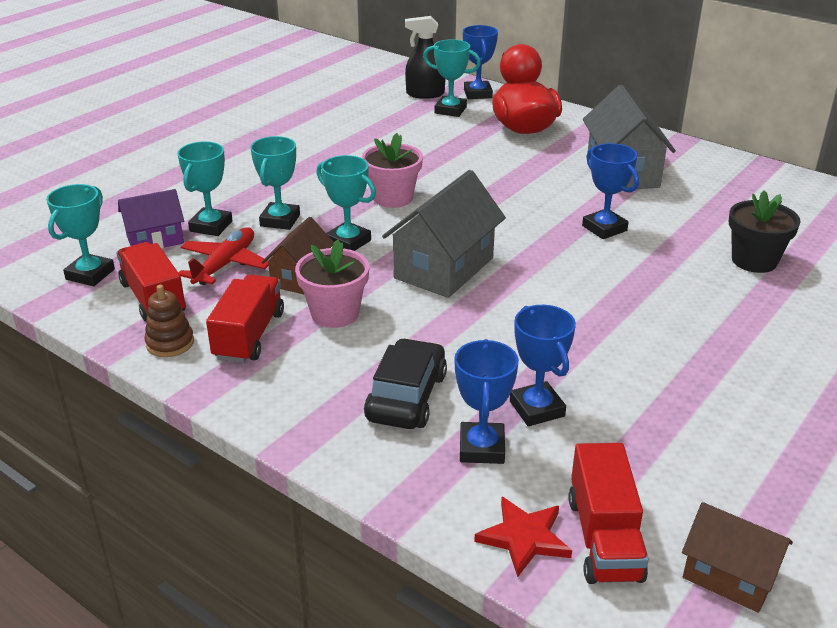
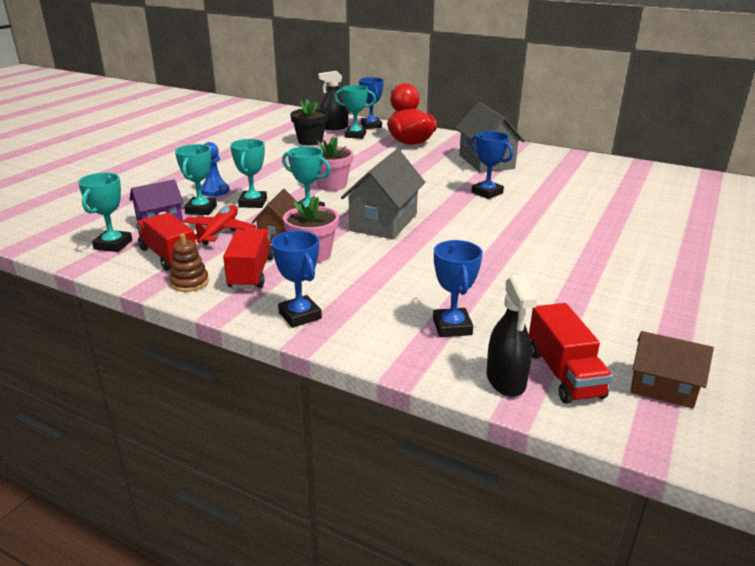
camera: 10 degrees left, 5 degrees down
black car [364,338,447,429] -> none
red star [474,497,572,577] -> black spray bottle [486,275,537,397]
blue trophy [510,305,576,426] -> blue trophy moved to [271,231,322,328]
black flower pot [729,190,801,273] -> black flower pot moved to [290,99,328,146]
none -> blue pawn [201,142,229,196]

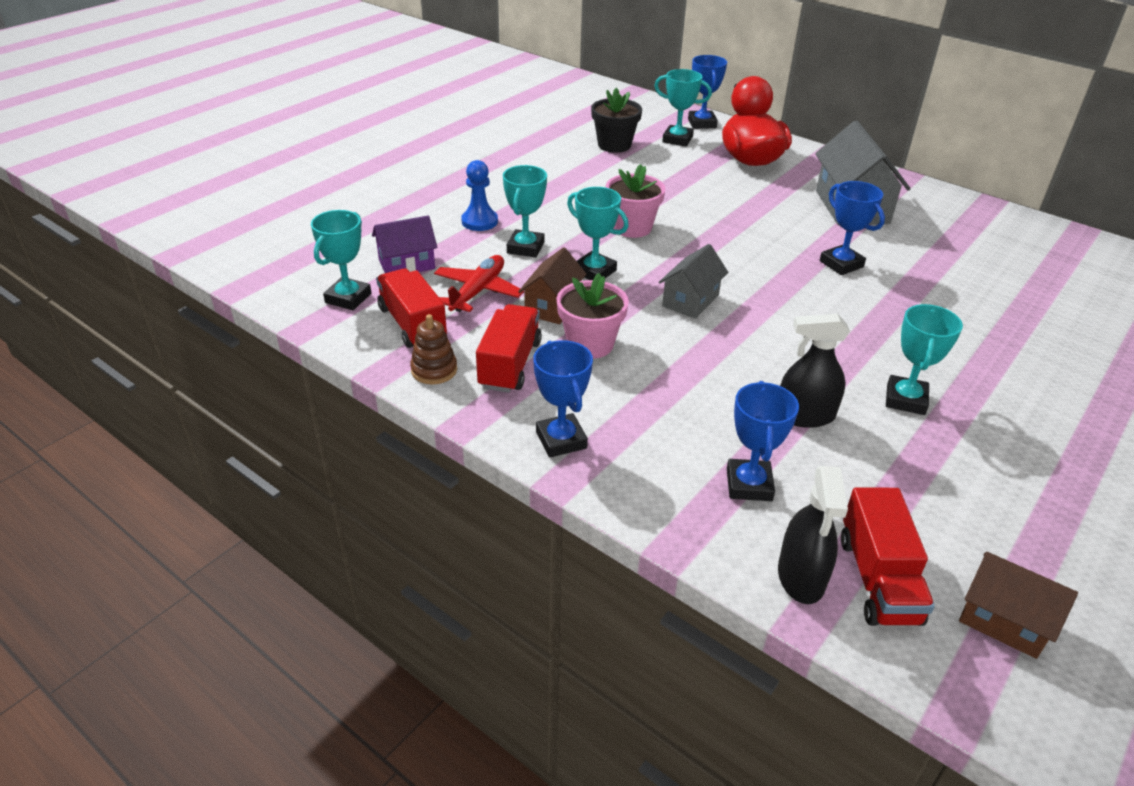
camera: 10 degrees right, 10 degrees up
turquoise trophy [175,144,217,215] -> turquoise trophy moved to [886,304,963,415]
black spray bottle [318,71,348,130] -> black spray bottle moved to [780,314,850,428]
grey house [341,149,425,239] -> grey house [659,244,729,319], size x0.60

